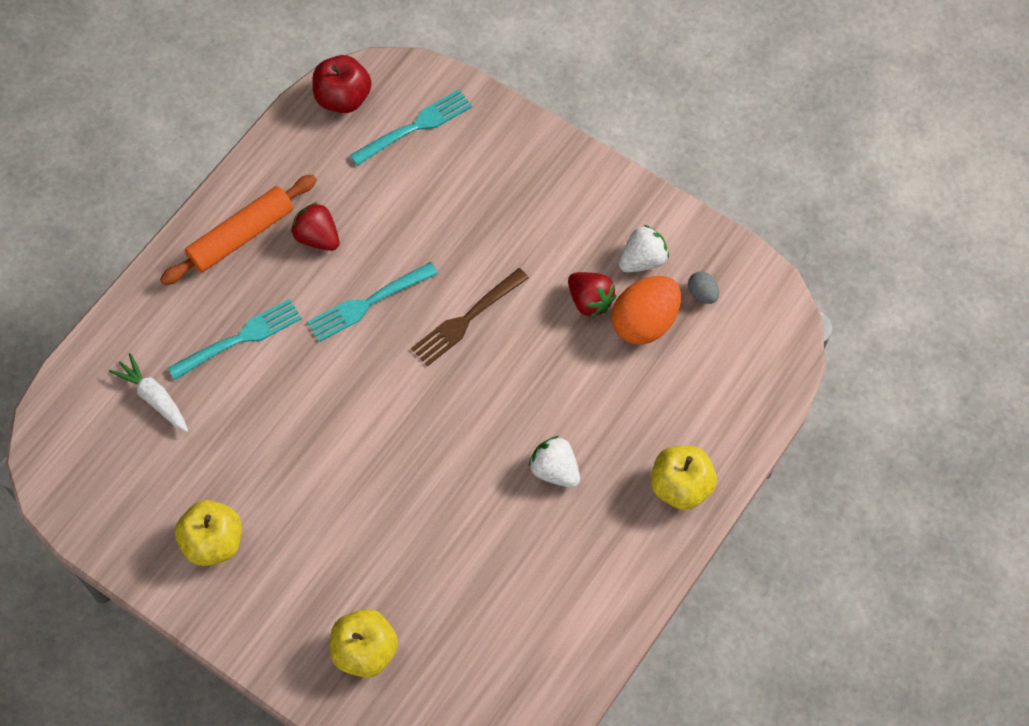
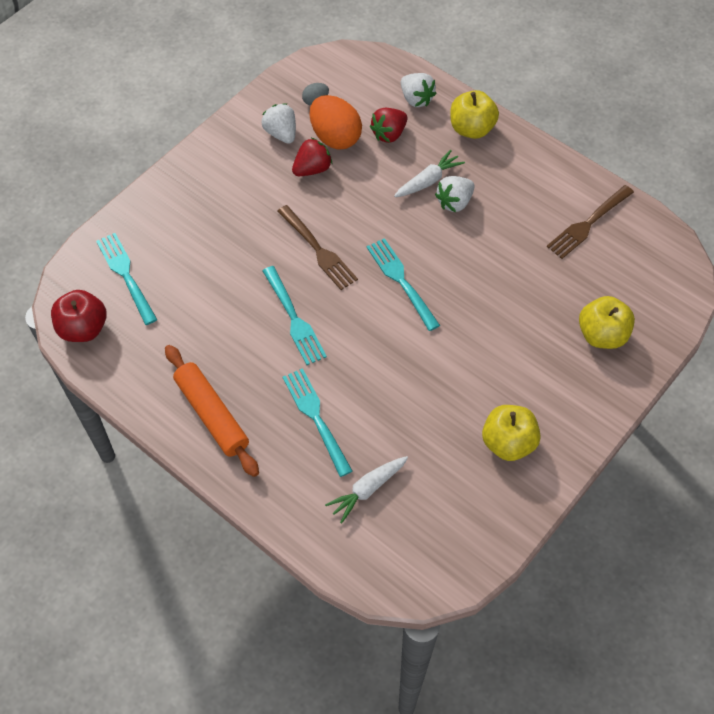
camera: 85 degrees left, 5 degrees down
red strawberry [291,202,339,251] -> red strawberry moved to [370,108,407,143]
none -> turquoise fork [366,238,440,331]
none -> white carrot [394,150,465,197]
none -> white strawberry [401,73,437,107]
none -> brown fork [547,185,634,259]

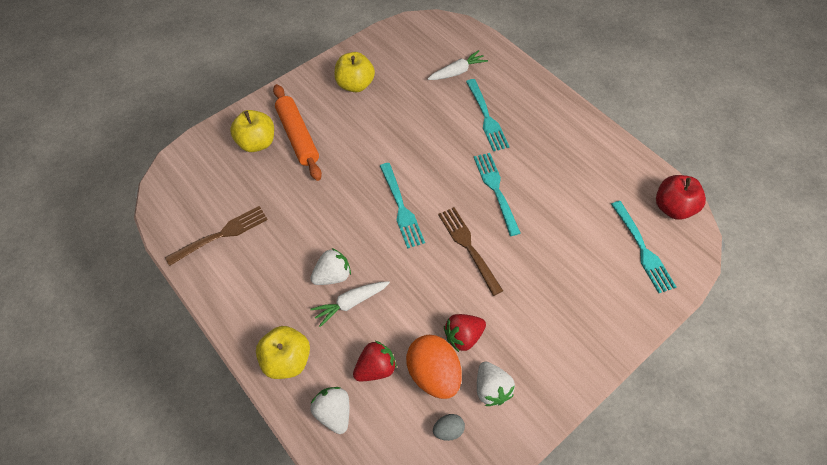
camera: 170 degrees left, 0 degrees up
orange rolling pin [165,345,259,477] -> orange rolling pin moved to [273,84,322,181]

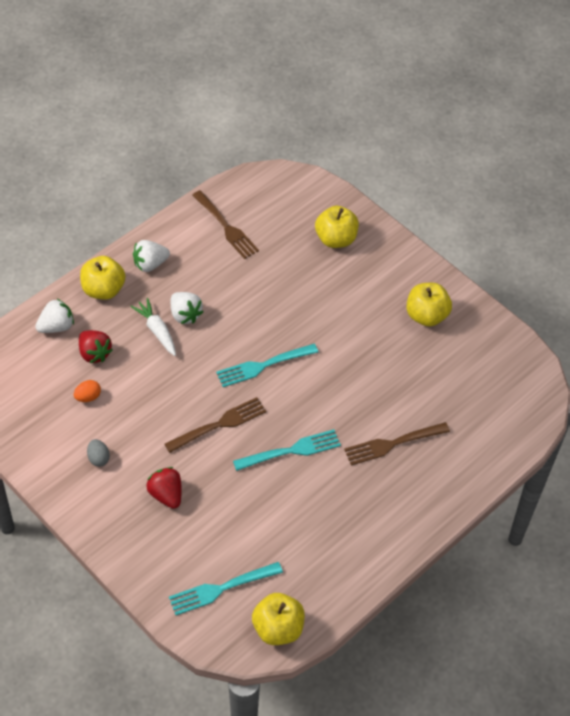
camera: 85 degrees right, 5 degrees down
orange rolling pin [273,84,322,181] -> none
orange egg [406,335,462,399] -> orange egg [74,380,101,402], size x0.47
white carrot [428,50,488,80] -> none
grey egg [433,414,465,441] -> grey egg moved to [87,439,110,467]
red strawberry [444,314,486,352] -> red strawberry moved to [146,467,182,509]
turquoise fork [466,79,509,151] -> brown fork [344,422,450,465]
white strawberry [477,362,515,406] -> white strawberry moved to [133,240,170,272]
red apple [656,175,706,220] -> yellow apple [252,593,305,645]

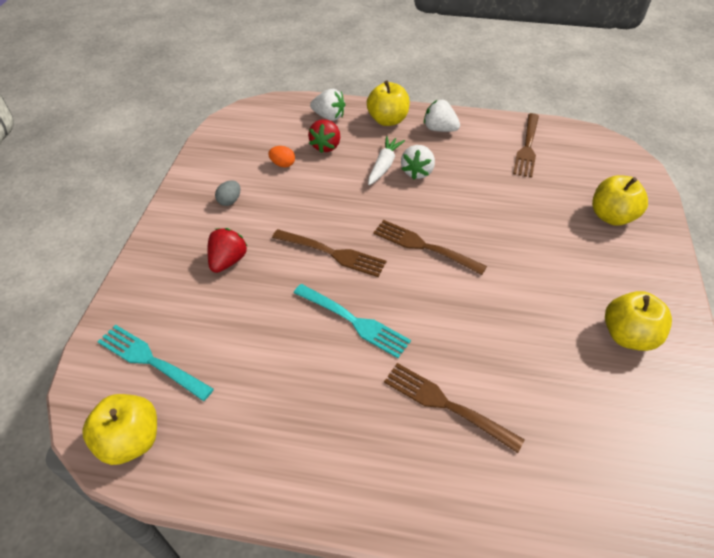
camera: 55 degrees right, 5 degrees down
turquoise fork [216,344,318,387] -> brown fork [373,220,487,275]

